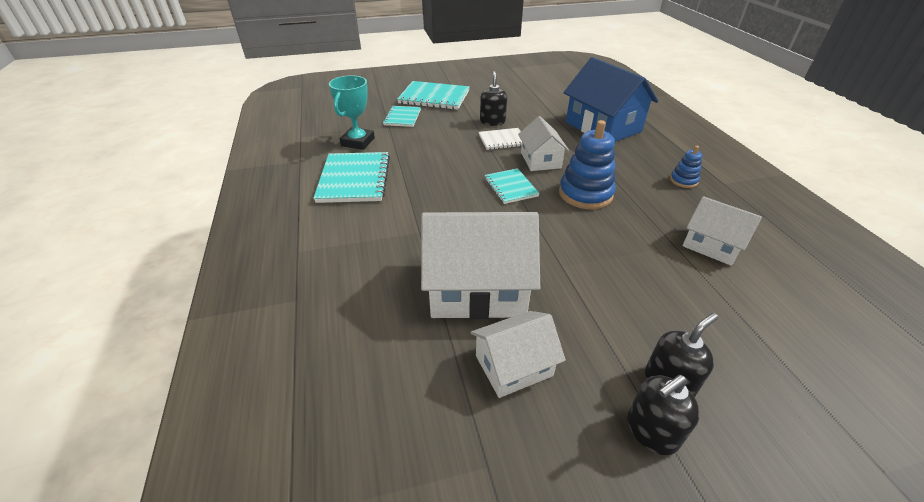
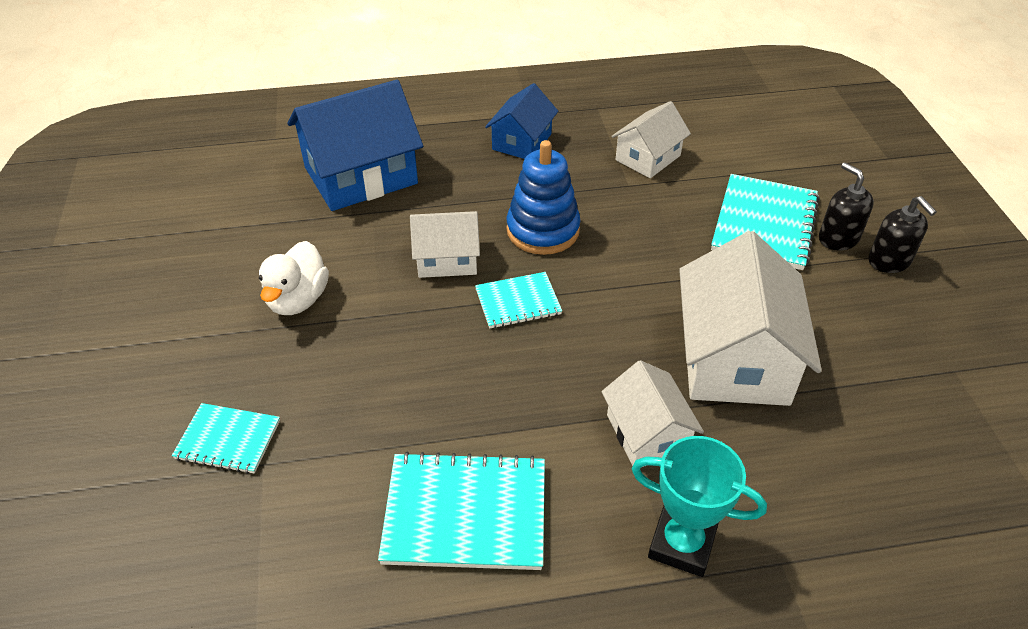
camera: 85 degrees left, 5 degrees up
turquoise trophy [329,75,375,150] -> turquoise trophy moved to [632,436,767,577]
turquoise notebook [397,81,470,110] -> turquoise notebook moved to [711,174,820,270]
white house [470,311,566,398] -> white house moved to [601,360,704,467]
white notebook [479,128,522,150] -> none
black soap dispenser [480,71,507,126] -> white duck [259,241,329,315]
blue stacking toy [670,146,702,188] -> blue house [485,83,558,159]

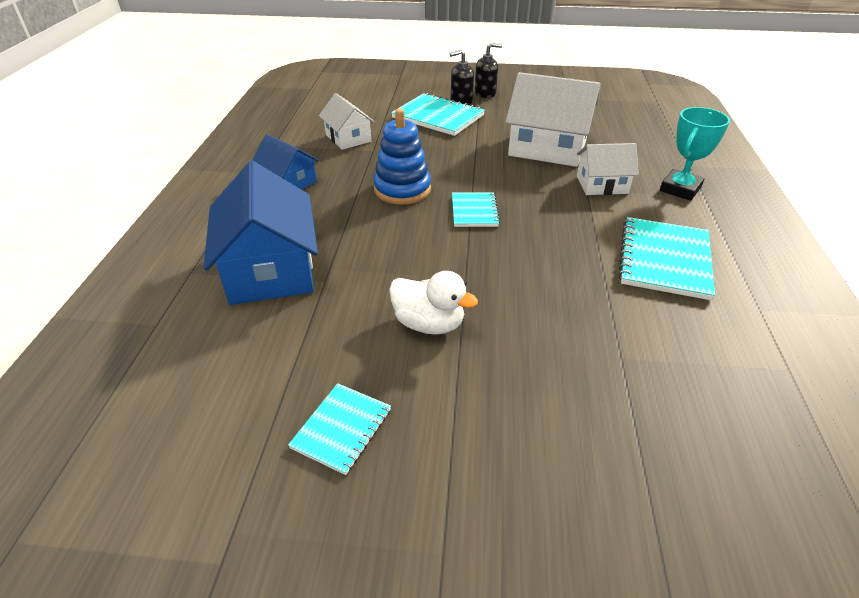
camera: 75 degrees left, 5 degrees down
turquoise notebook [172,403,280,474] -> turquoise notebook moved to [288,383,391,475]
white house [410,211,480,278] -> none

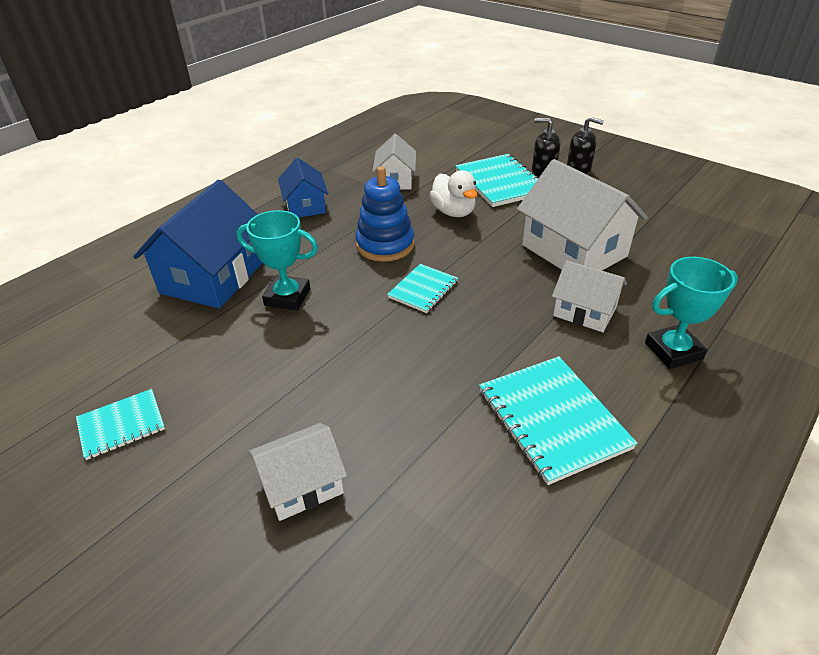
camera: 35 degrees right, 0 degrees up
white duck [389,271,478,335] -> white duck moved to [429,170,477,217]
turquoise notebook [618,217,715,300] -> turquoise notebook turned 75 degrees counterclockwise [479,356,638,485]
none -> turquoise trophy [236,210,318,311]
none -> white house [249,423,347,521]

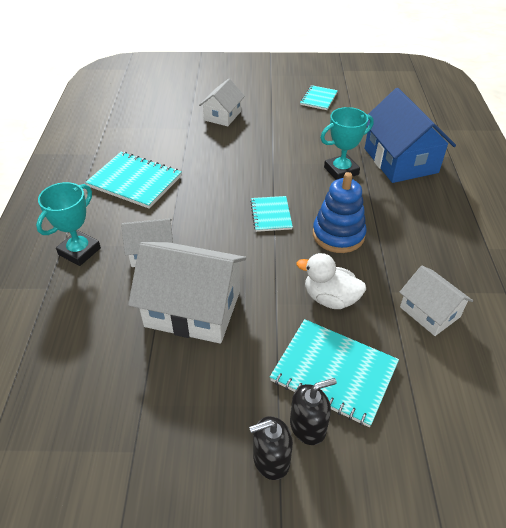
camera: 140 degrees right, 5 degrees up
blue house [278,158,329,217] -> none

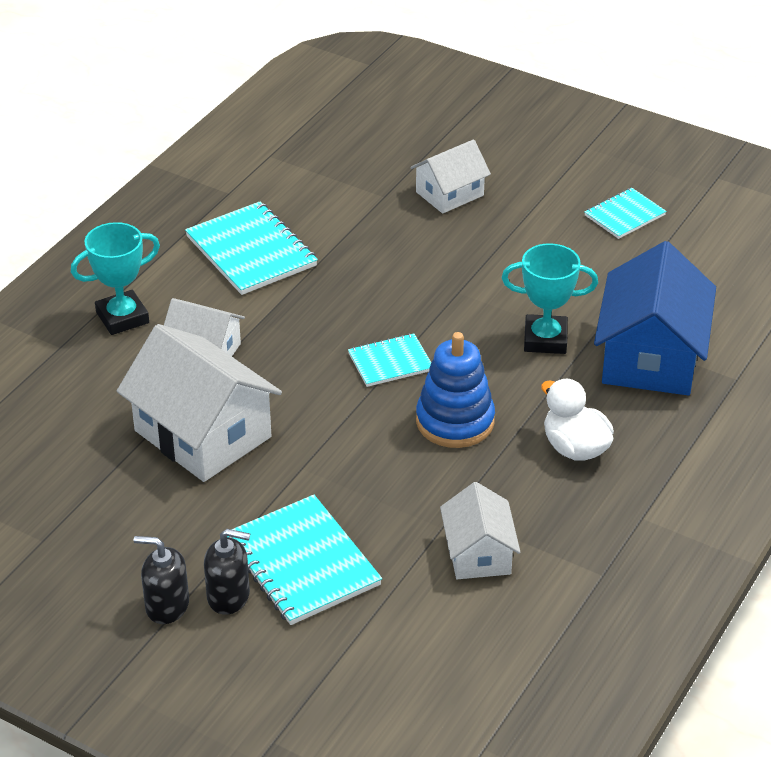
camera: 30 degrees right, 5 degrees down
turquoise notebook [250,196,293,232] -> turquoise notebook turned 45 degrees clockwise [348,333,431,387]
white duck [296,253,366,309] -> white duck moved to [541,379,614,461]

